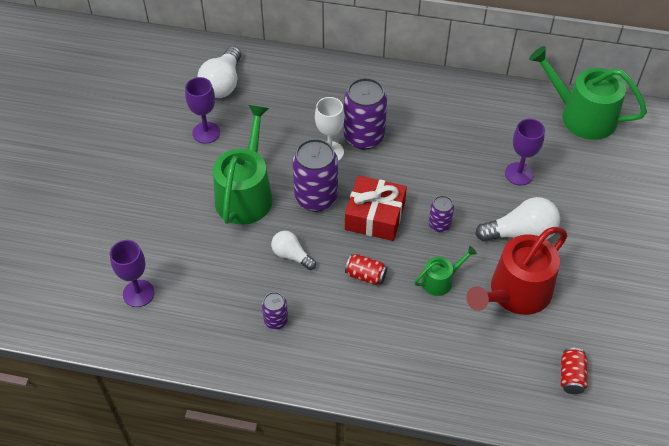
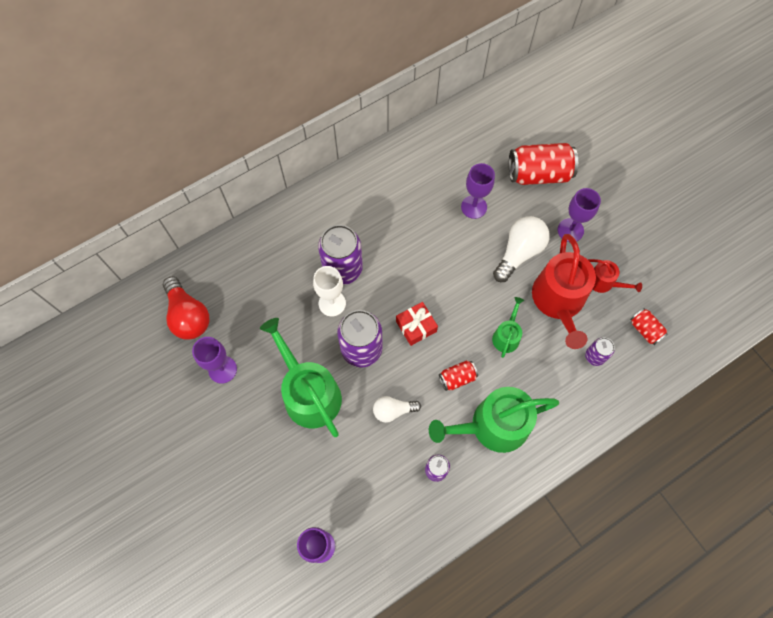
camera: 45 degrees left, 15 degrees up
white light bulb [198,46,241,98] -> red light bulb [163,276,209,340]
red gift [345,176,407,241] -> red gift [396,302,438,346], size x0.65
purple can [429,196,454,232] -> purple can moved to [585,338,615,366]
green watering can [529,46,647,140] -> green watering can moved to [429,387,559,453]
none -> red can [509,143,578,185]
none -> purple goblet [558,188,601,242]
none -> red watering can [588,259,642,293]

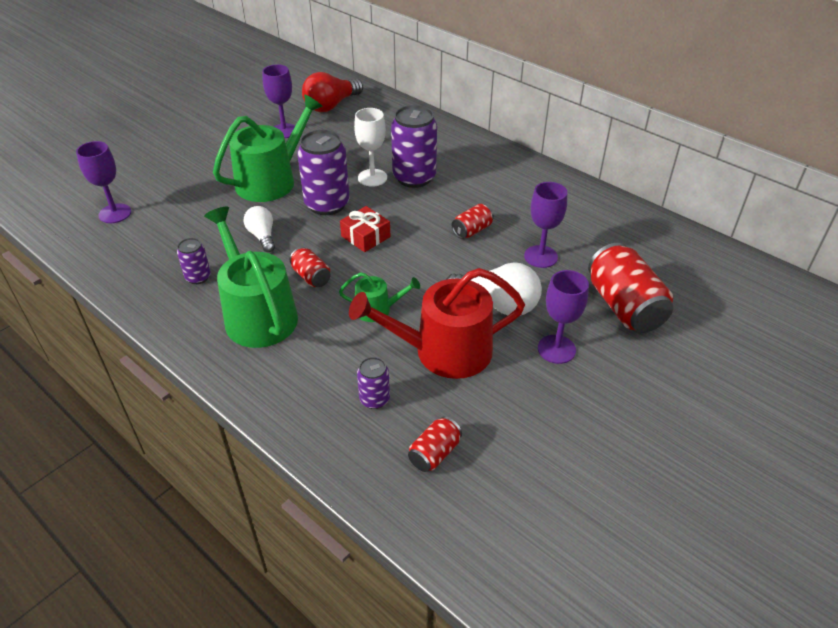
camera: 75 degrees right, 25 degrees down
red watering can [588,259,642,293] -> none
none -> red can [452,204,494,239]

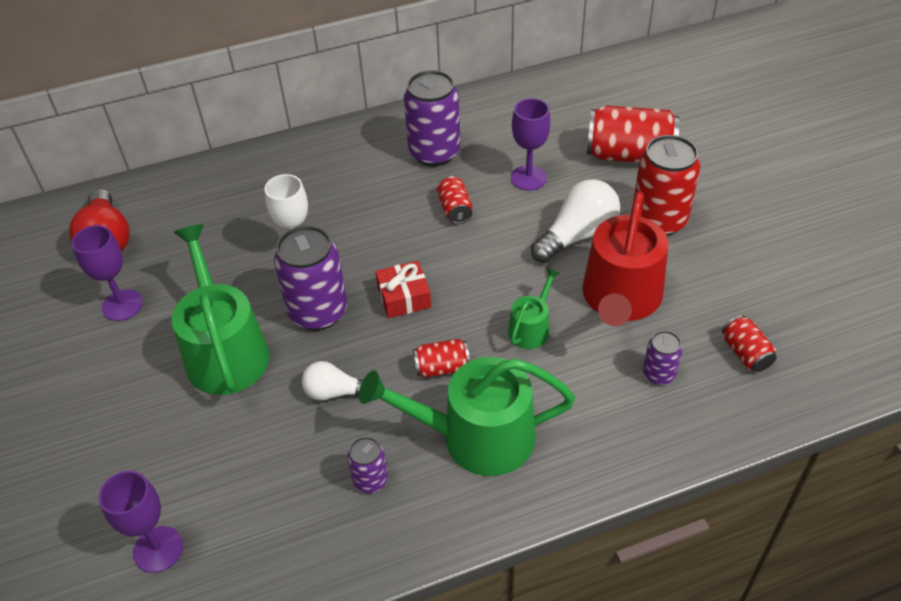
camera: 60 degrees left, 5 degrees up
purple can [391,105,437,188] -> purple can moved to [404,70,460,166]
purple goblet [538,270,589,364] -> red can [633,135,701,236]

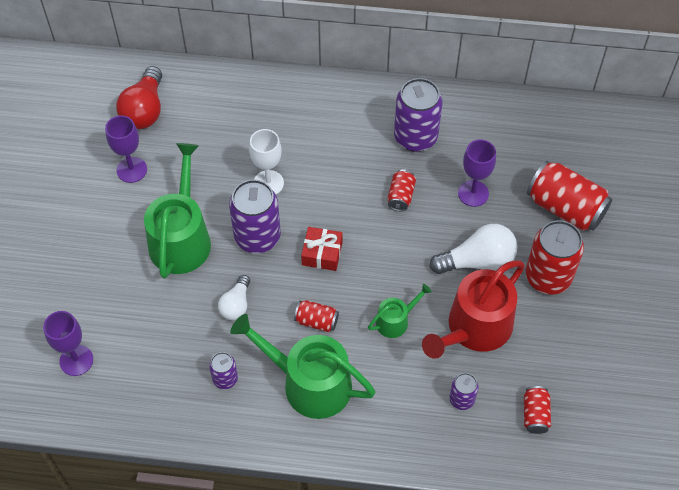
camera: 25 degrees right, 10 degrees up
white light bulb [302,361,363,401] -> white light bulb turned 105 degrees counterclockwise [218,275,250,320]

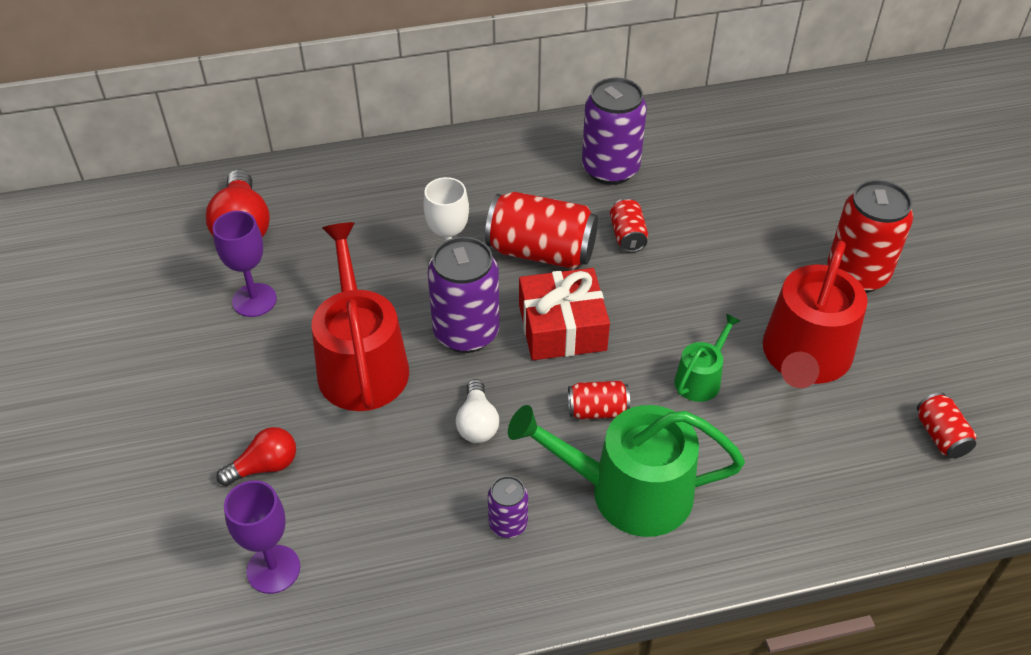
camera: 20 degrees left, 10 degrees down
green watering can [144,143,211,278] -> red watering can [312,222,409,411]
red gift [301,227,343,271] -> red gift [519,268,610,360], size x1.54
white light bulb [430,224,518,274] -> none
purple can [449,373,479,410] -> none
purple goblet [458,139,496,207] -> none
red can [527,161,612,231] -> red can moved to [485,192,598,269]
none -> red light bulb [216,427,296,486]

